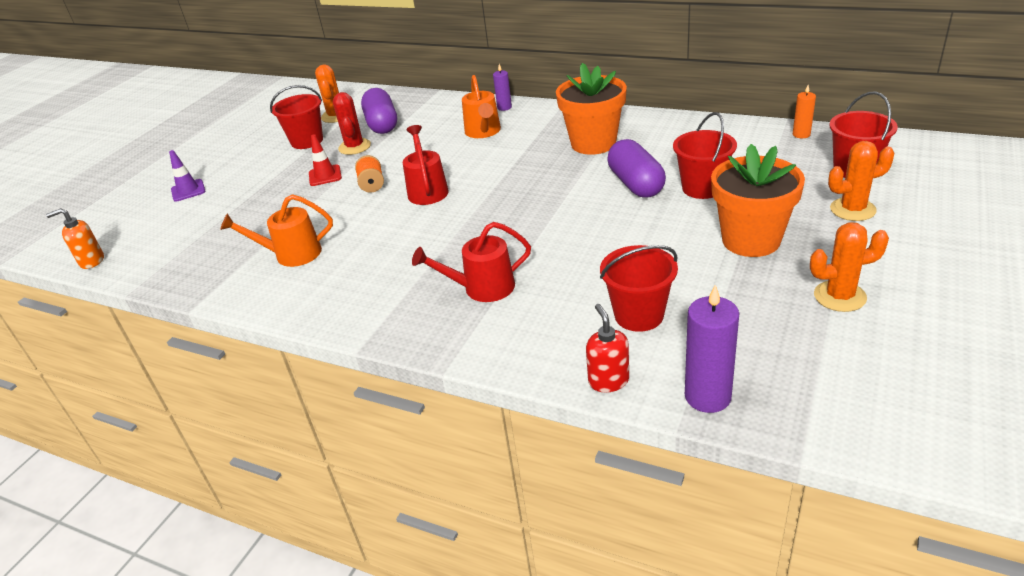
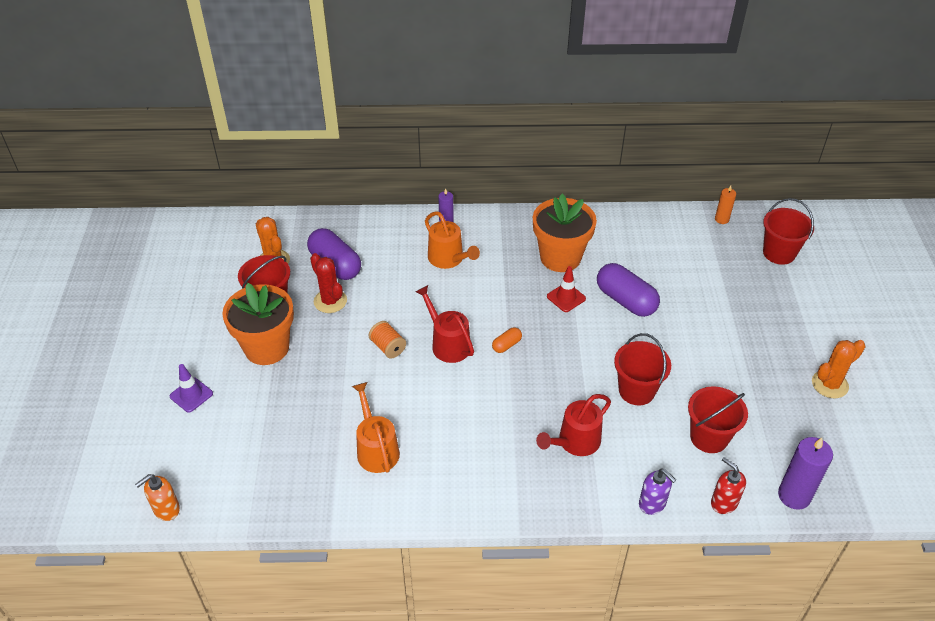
camera: 30 degrees left, 10 degrees up
orange watering can [220,194,333,267] -> orange watering can turned 105 degrees clockwise [352,382,400,473]
red traffic cone [309,134,342,186] -> red traffic cone moved to [547,266,586,312]
red bucket [673,112,737,199] -> red bucket moved to [614,333,671,405]
orange flower pot [711,144,805,257] -> orange flower pot moved to [222,283,294,365]
orange cactus [828,141,894,221] -> none
none -> orange capsule [492,327,522,353]
none -> purple soap dispenser [639,469,676,515]

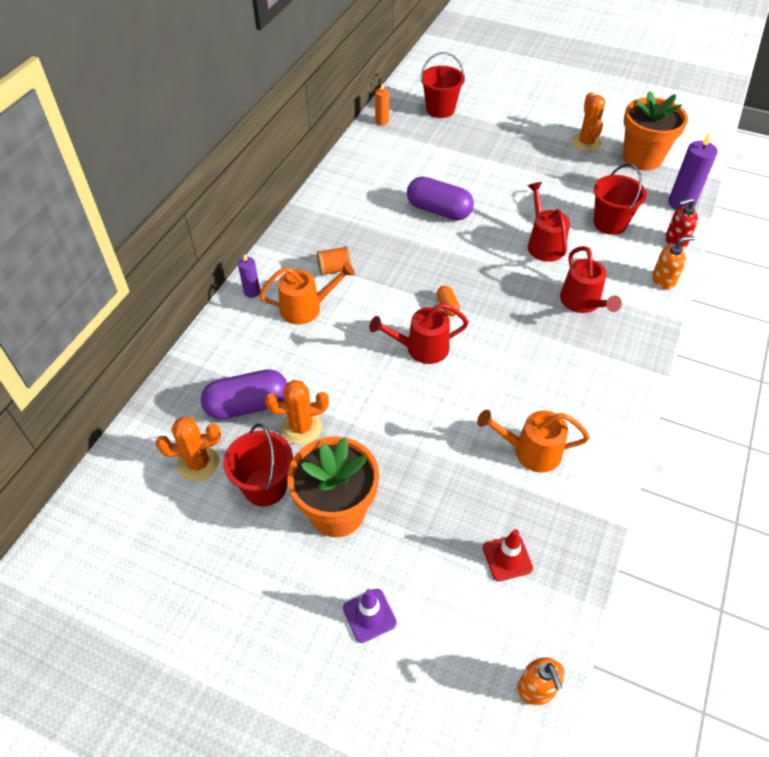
camera: 65 degrees left, 5 degrees up
red cactus [310,253,347,313] -> orange cactus [265,380,329,444]
orange spool [369,321,406,359] -> orange spool moved to [317,246,352,276]
orange flower pot [533,194,597,272] -> orange flower pot moved to [623,91,688,171]
red traffic cone [547,266,586,312] -> red traffic cone moved to [483,529,533,581]
purple capsule [597,263,660,317] -> purple capsule turned 45 degrees clockwise [407,176,474,220]
red bucket [614,333,671,405] -> red watering can [528,182,570,262]
purple soap dispenser [639,469,676,515] -> orange soap dispenser [652,236,695,290]

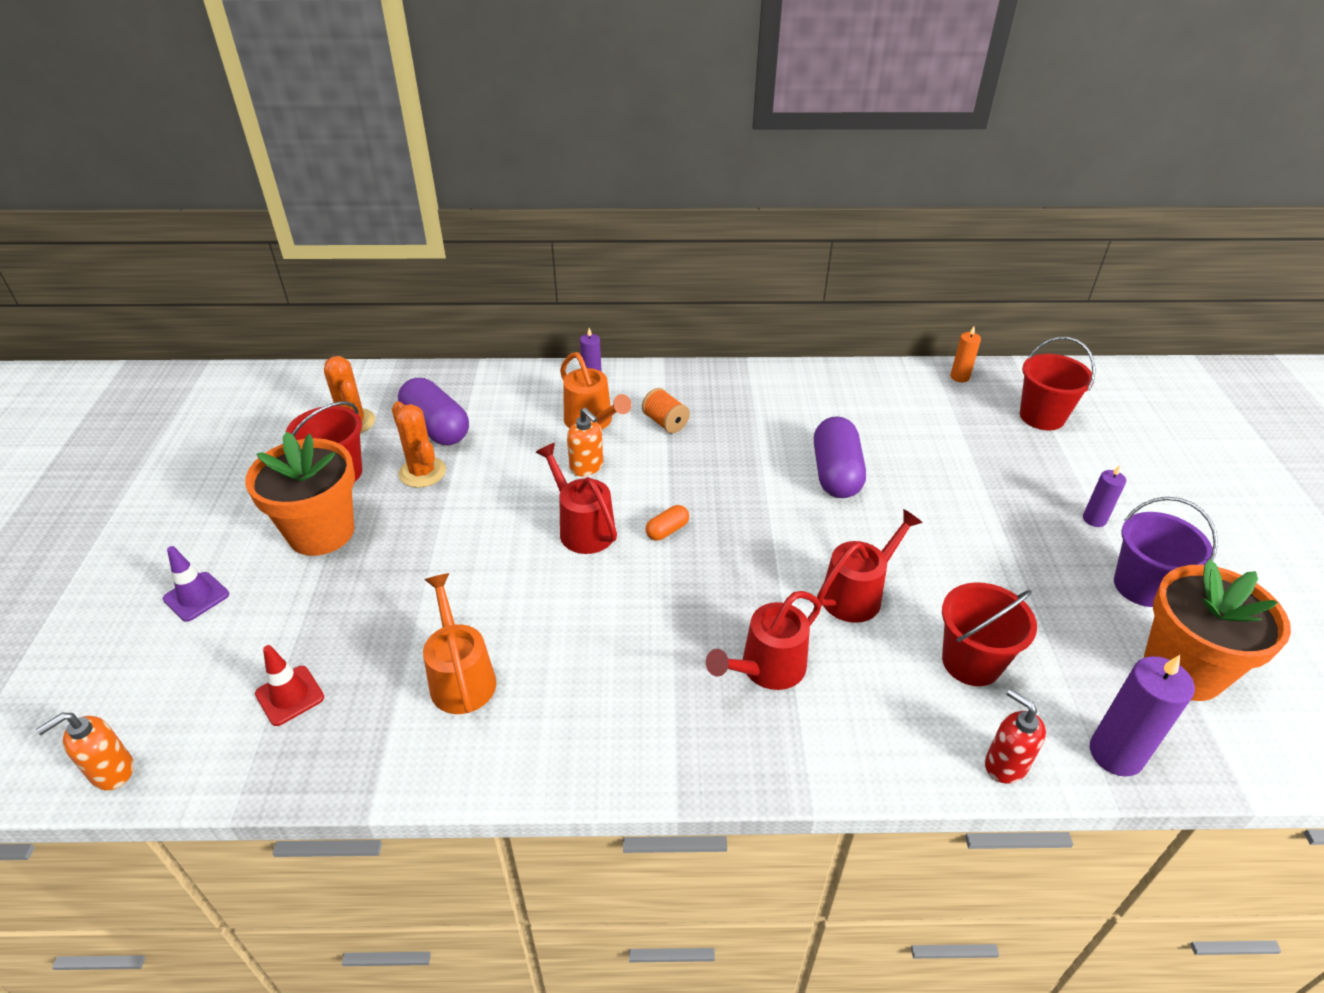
camera: 65 degrees right, 10 degrees down
orange cactus [571,92,605,152] -> purple bucket [1114,497,1218,607]
orange soap dispenser [652,236,695,290] -> orange soap dispenser moved to [567,408,603,476]
none -> purple candle [1083,465,1126,527]

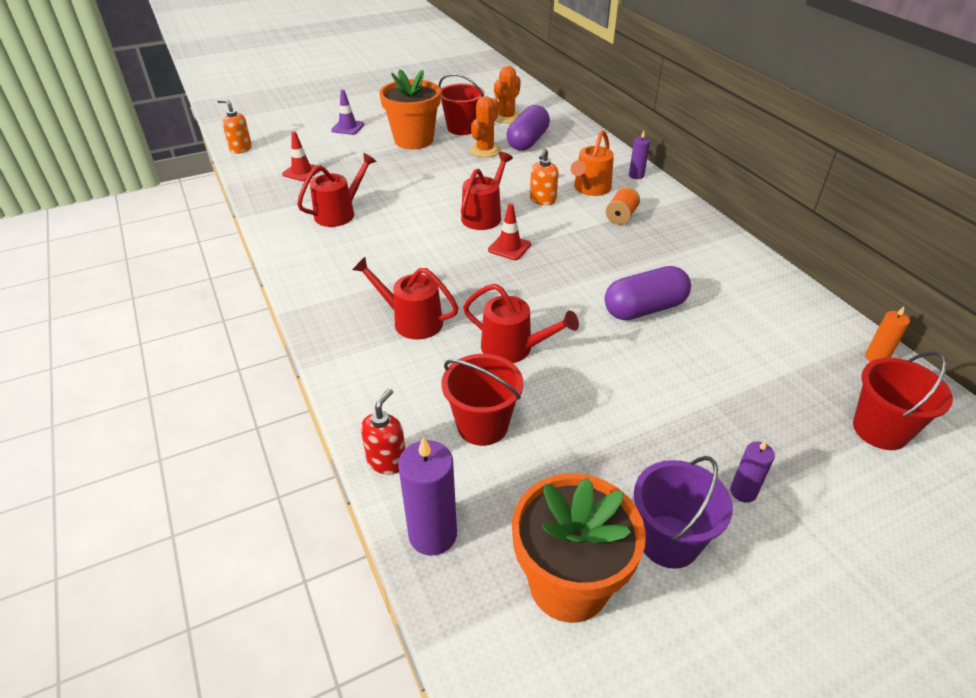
camera: 65 degrees right, 0 degrees up
orange watering can [423,573,496,714] -> red watering can [297,153,377,227]
orange capsule [646,505,689,541] -> red traffic cone [488,203,531,260]

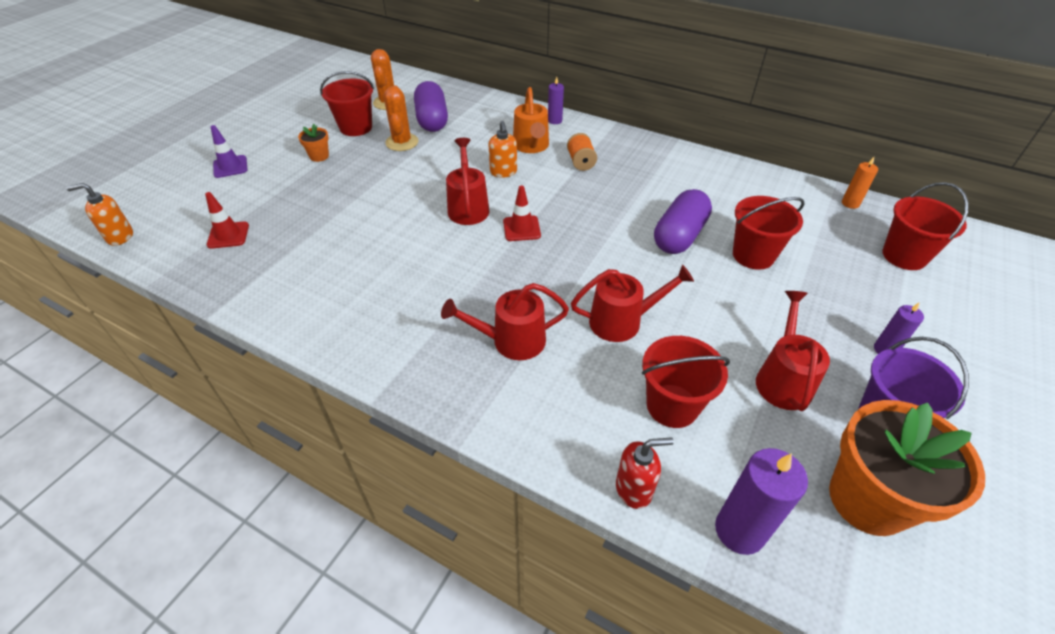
camera: 35 degrees left, 5 degrees up
red watering can [297,153,377,227] -> red watering can moved to [756,291,830,411]
red soap dispenser [361,388,405,474] -> red soap dispenser turned 90 degrees clockwise [616,438,674,509]
orange flower pot [379,69,441,149] -> orange flower pot [298,124,329,162], size x0.43
none -> red bucket [733,196,805,270]

